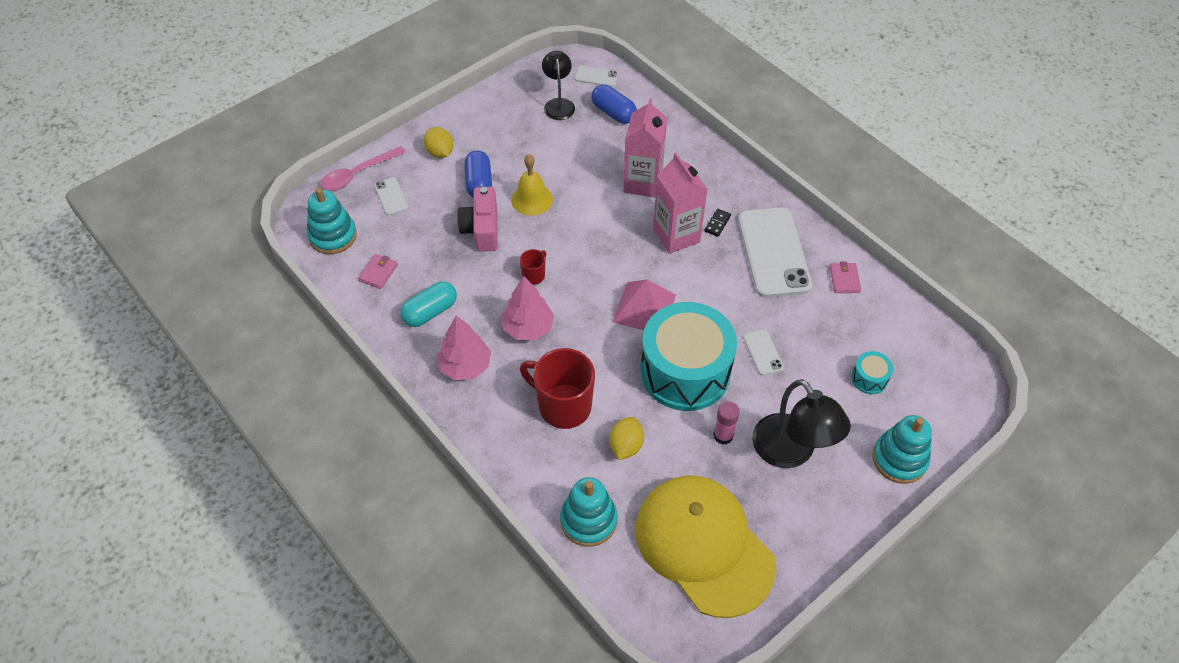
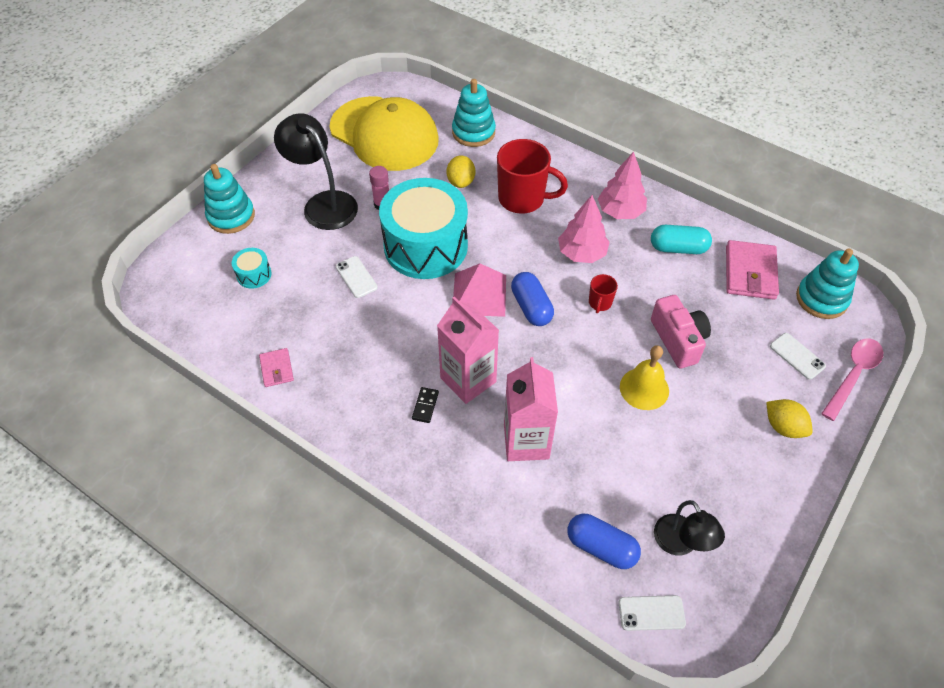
camera: 165 degrees right, 0 degrees up
pink wallet [358,254,398,289] -> pink wallet [726,240,779,300], size x1.82
turquoise capsule [400,281,457,327] -> turquoise capsule turned 60 degrees clockwise [651,225,712,254]
blue capsule [464,151,492,197] -> blue capsule moved to [511,272,554,326]
white phone [738,207,812,298] -> none

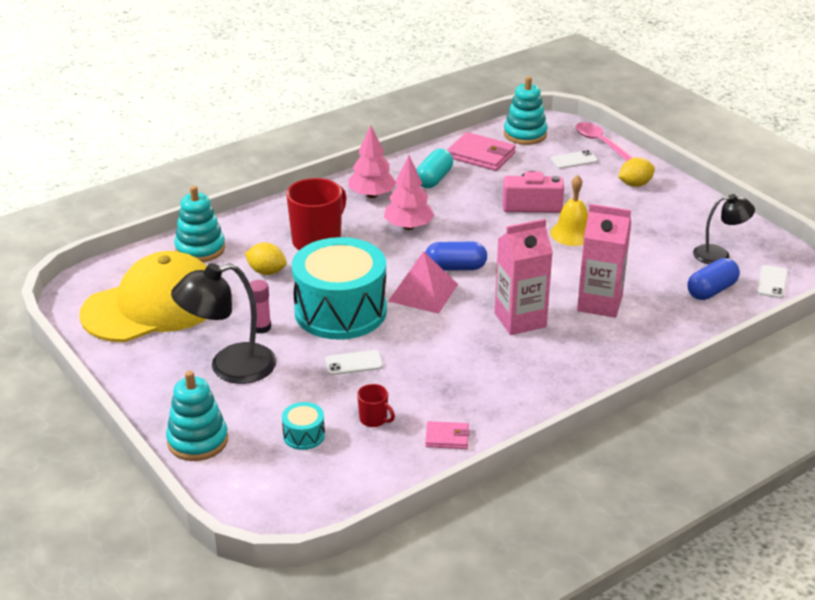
camera: 70 degrees left, 20 degrees down
black domino [412,387,439,423] -> none
red mug [589,274,618,313] -> red mug moved to [357,384,395,427]

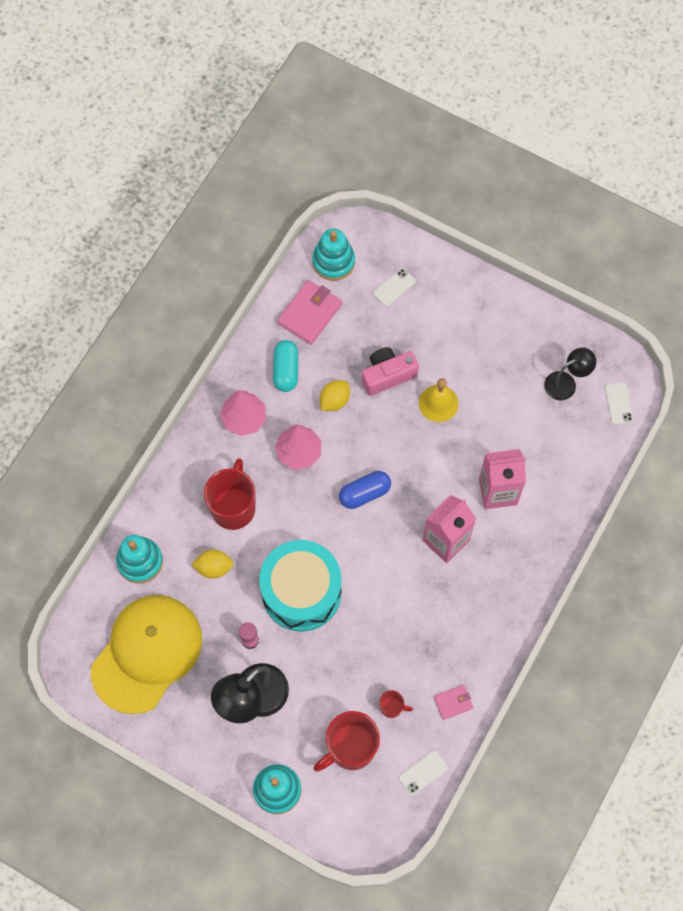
camera: 25 degrees left, 35 degrees up
turquoise drum [282,402,325,450] -> red mug [314,711,380,772]
white phone [325,350,383,375] -> white phone moved to [399,750,448,795]
pink pyramid [388,251,458,314] -> none
pink wallet [447,132,516,171] -> pink wallet turned 60 degrees counterclockwise [277,280,342,345]
pink spoon [576,122,634,161] -> none
yellow lemon [618,157,655,187] -> yellow lemon moved to [320,380,350,411]
blue capsule [687,258,740,300] -> none

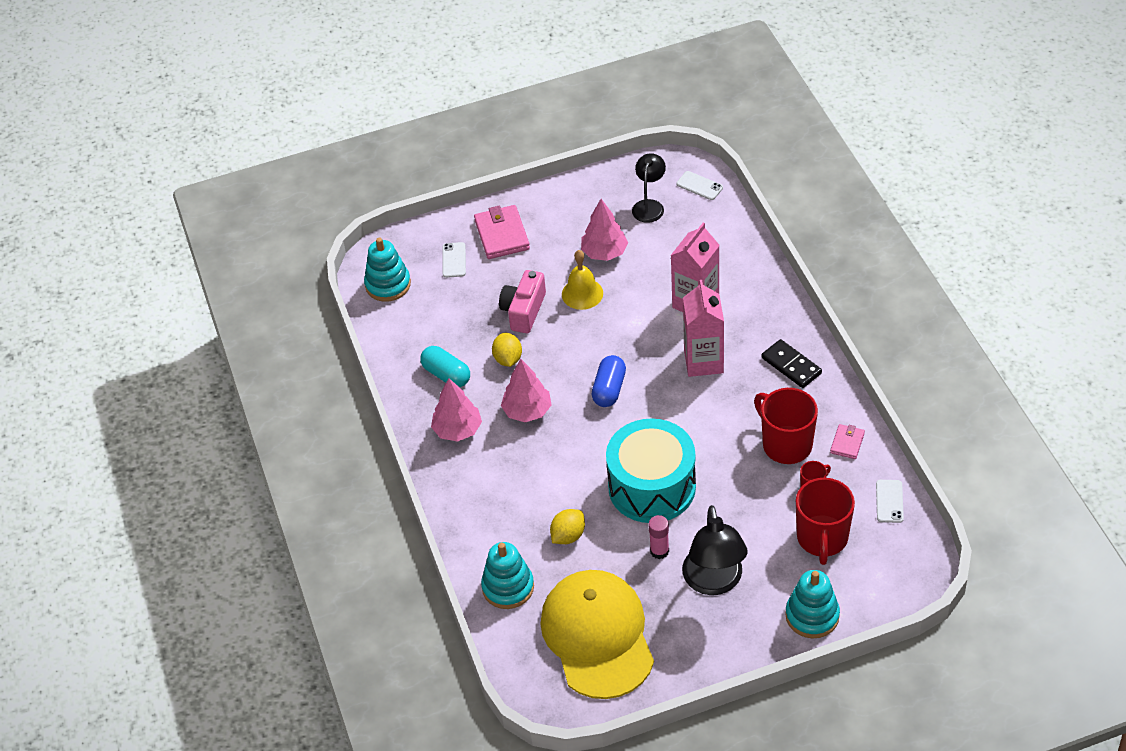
camera: 45 degrees left, 20 degrees down
red mug [204,458,256,530] -> red mug moved to [754,388,818,464]
pink wallet [277,280,342,345] -> pink wallet moved to [474,205,530,259]
none -> pink tree [581,199,628,261]
none -> black domino [761,339,822,388]

